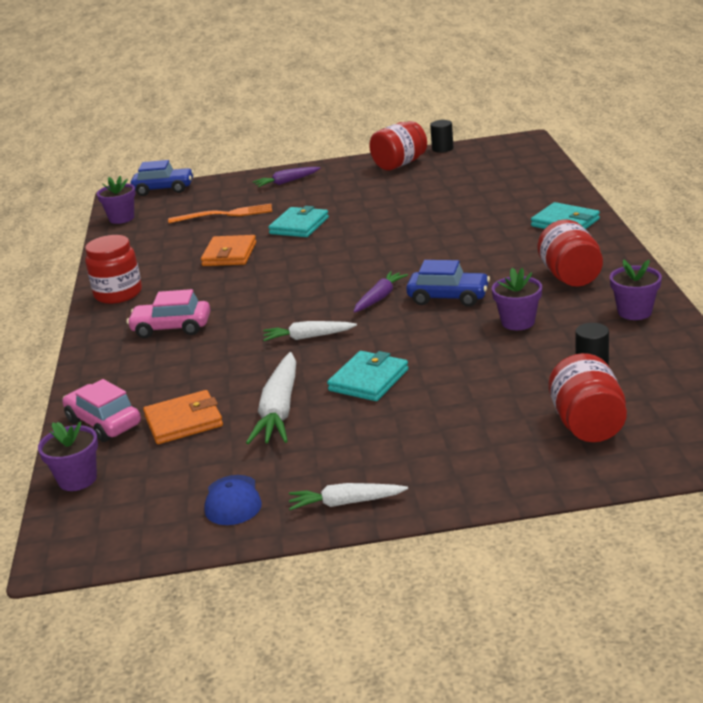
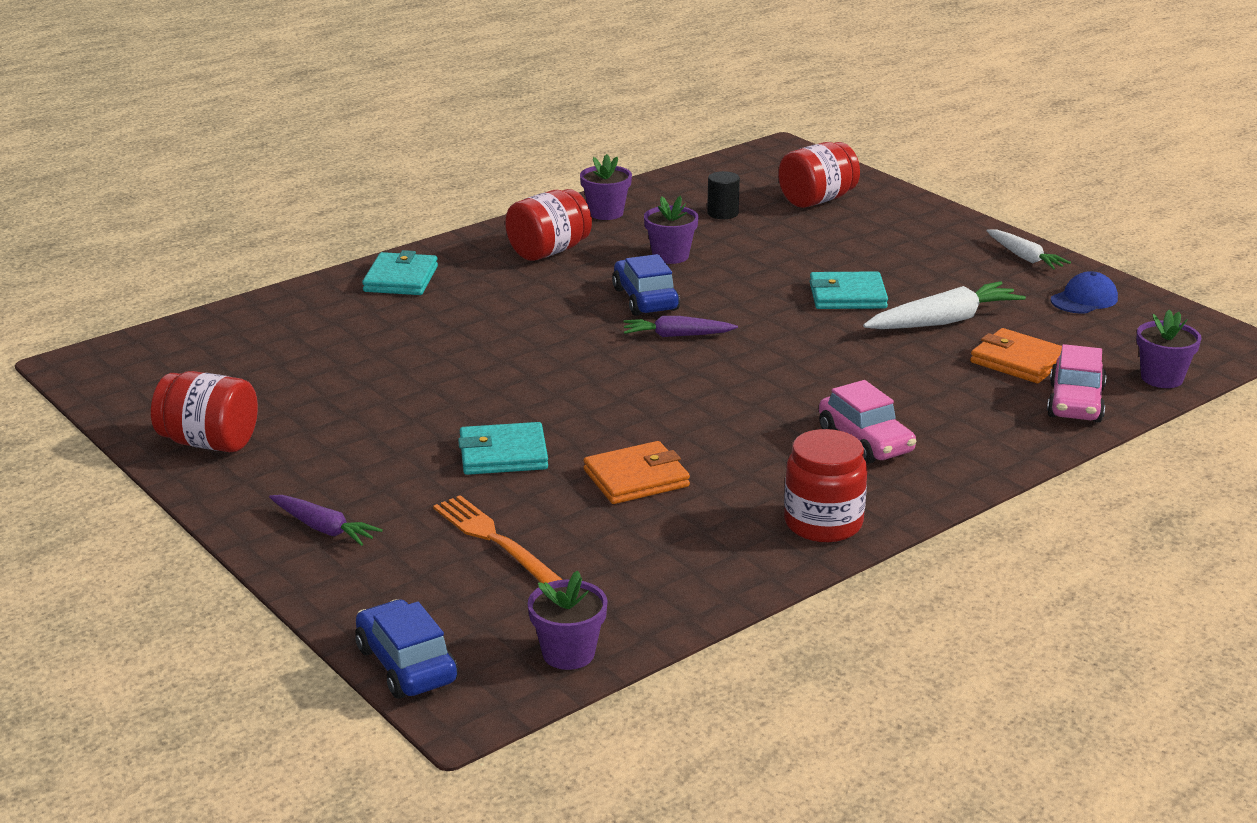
camera: 125 degrees left, 0 degrees up
white carrot [263,321,357,341] -> none
black cylinder [430,120,454,153] -> none

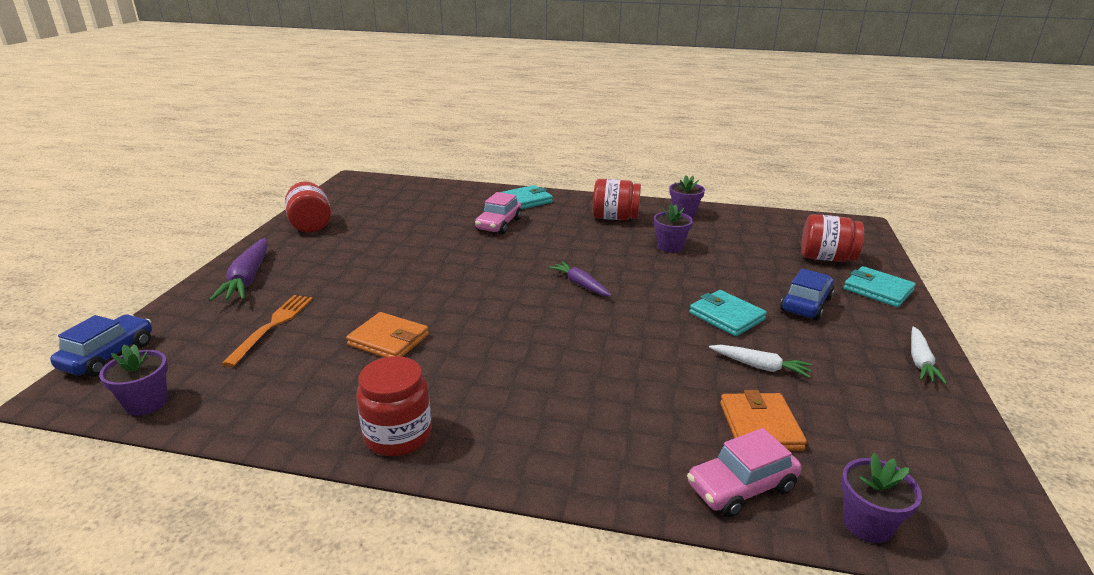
camera: 50 degrees right, 0 degrees up
purple carrot [269,495,383,546] -> purple carrot [209,238,268,301], size x1.60
turquoise wallet [458,422,548,475] -> turquoise wallet moved to [844,266,916,307]
blue car [612,254,680,316] -> blue car moved to [780,268,834,320]
black cylinder [707,171,740,219] -> none
pink car [819,380,916,464] -> pink car moved to [475,192,522,234]
white carrot [863,281,1026,329] -> white carrot [709,345,812,378], size x0.63
blue cap [1051,271,1118,313] -> none

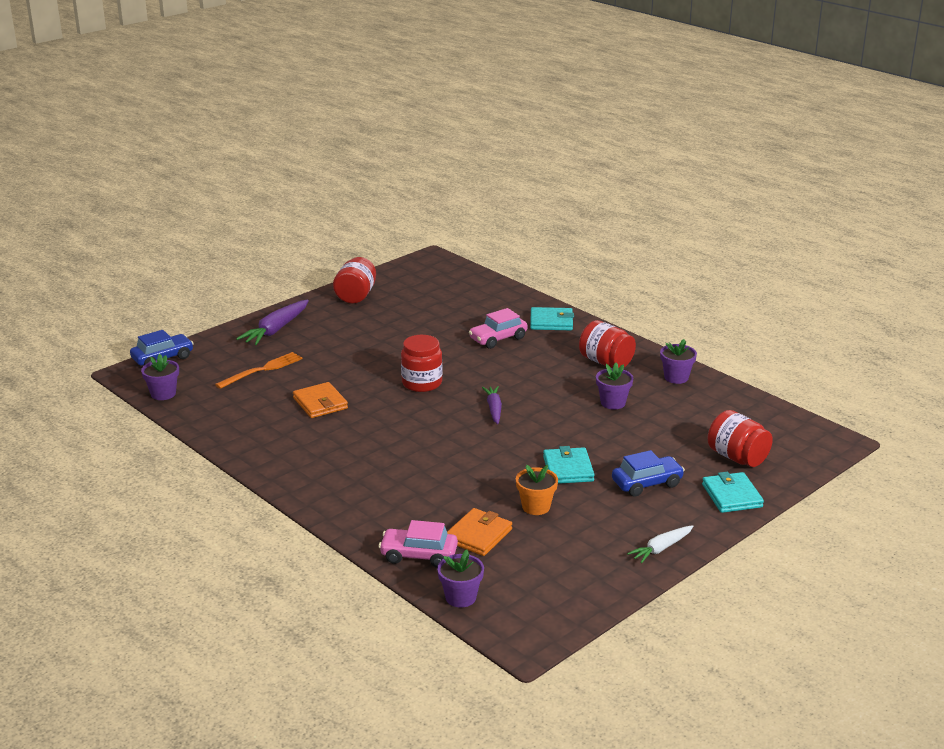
camera: 35 degrees right, 0 degrees up
red jar [356,356,432,456] -> red jar moved to [401,335,442,392]
white carrot [709,345,812,378] -> orange flower pot [516,465,558,515]

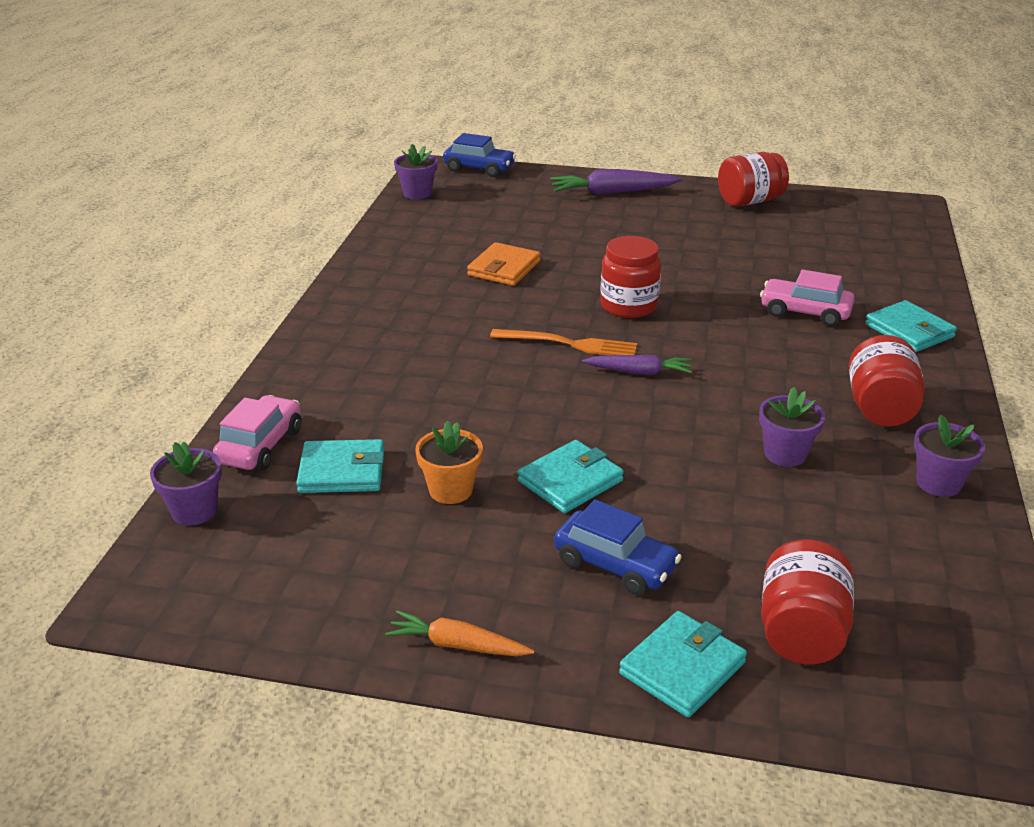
camera: 55 degrees right, 5 degrees up
orange fork [215,352,303,389] -> orange fork moved to [490,329,637,355]
pink car [379,520,458,568] -> pink car turned 45 degrees clockwise [213,395,301,471]
orange wallet [447,508,512,556] -> turquoise wallet [296,439,384,493]
purple carrot [482,386,502,424] -> purple carrot turned 45 degrees clockwise [582,355,692,375]
white carrot [627,525,693,563] -> orange carrot [385,610,534,656]

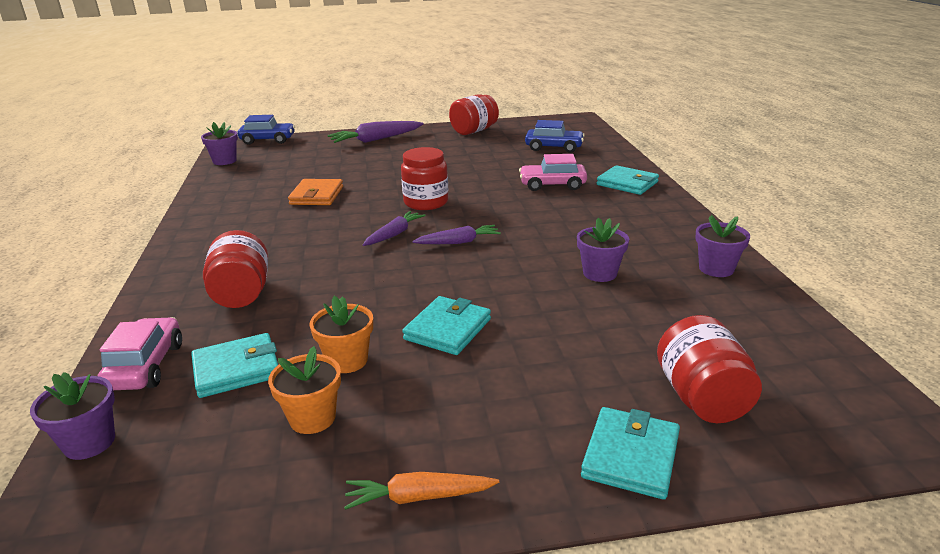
camera: 20 degrees left, 5 degrees down
orange fork [490,329,637,355] -> purple carrot [363,211,426,246]
blue car [554,500,682,595] -> blue car moved to [525,120,585,153]
red jar [849,335,925,427] -> red jar moved to [203,230,268,308]
none -> orange flower pot [268,346,341,434]

